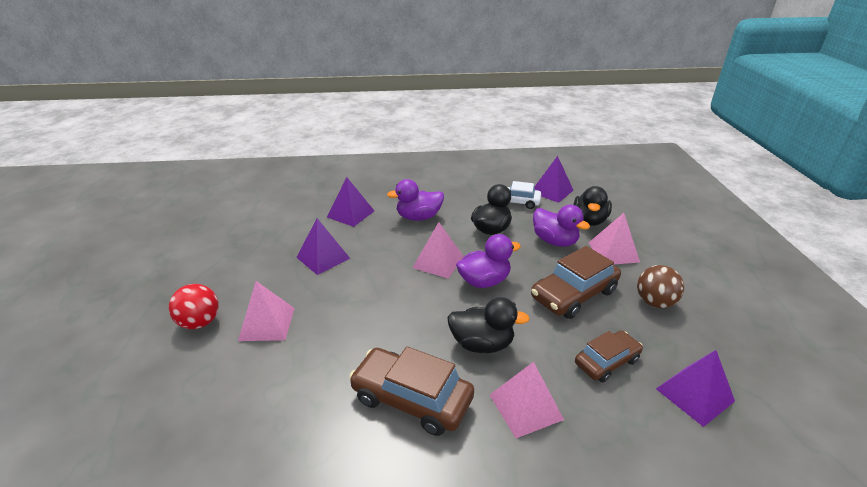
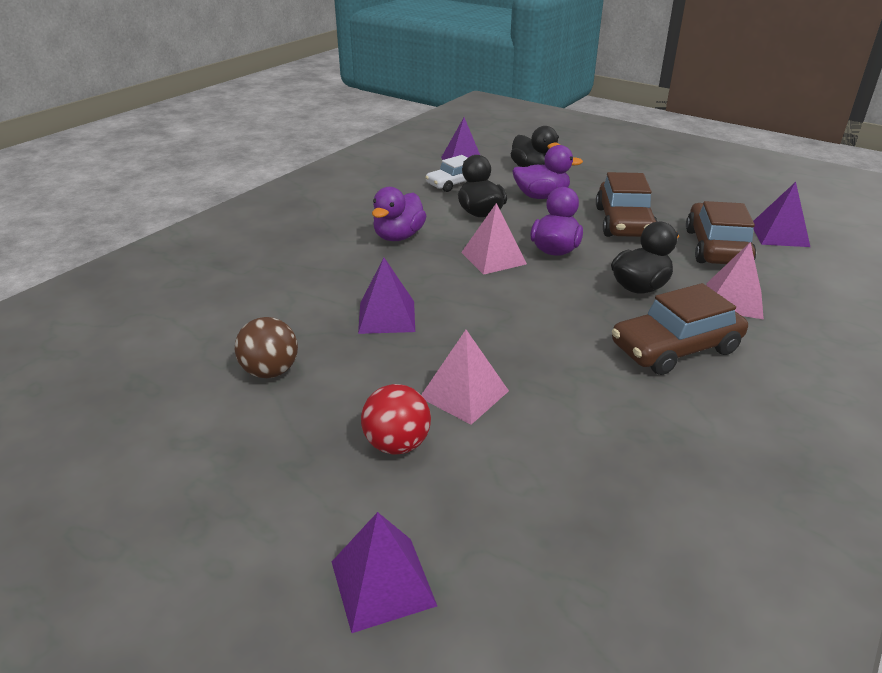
camera: 50 degrees left, 0 degrees up
purple pyramid [327,177,374,227] -> purple pyramid moved to [332,512,437,633]
brown car [575,331,643,382] -> brown car [686,201,756,264], size x1.58
pink pyramid [589,213,640,264] -> none
brown ball [637,265,684,308] -> brown ball moved to [235,317,298,378]

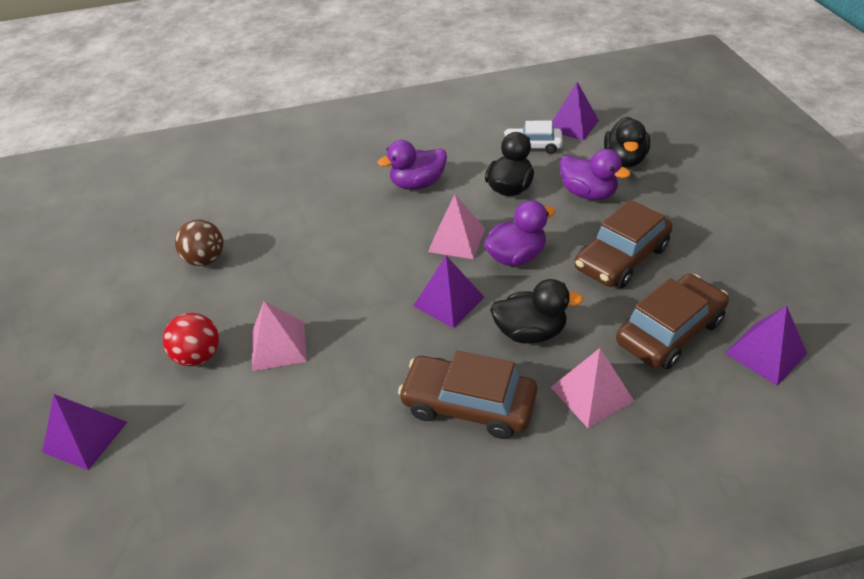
camera: 45 degrees right, 10 degrees up
purple pyramid [358,258,415,334] -> purple pyramid moved to [413,256,484,328]

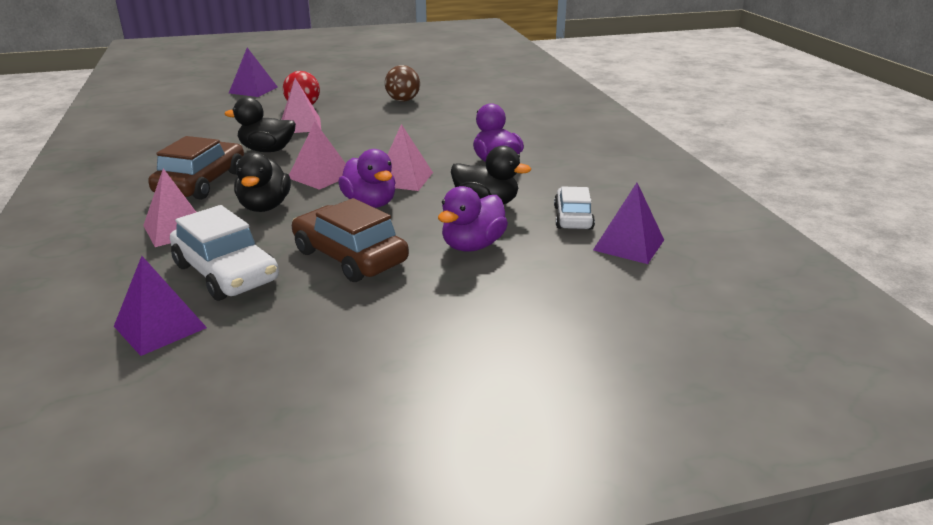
camera: 85 degrees right, 15 degrees down
purple pyramid [413,256,484,328] -> pink pyramid [289,122,346,190]
black duck [604,116,650,167] -> black duck moved to [225,97,296,152]
brown car [616,274,729,369] -> white car [170,205,279,301]

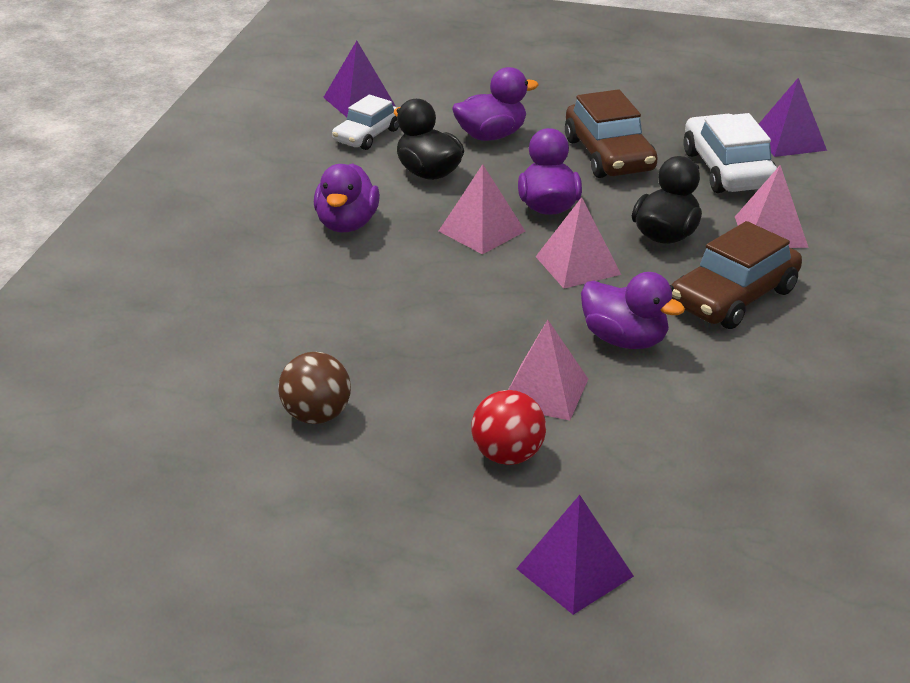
camera: 150 degrees left, 5 degrees up
black duck [225,97,296,152] -> purple duck [581,272,685,349]

